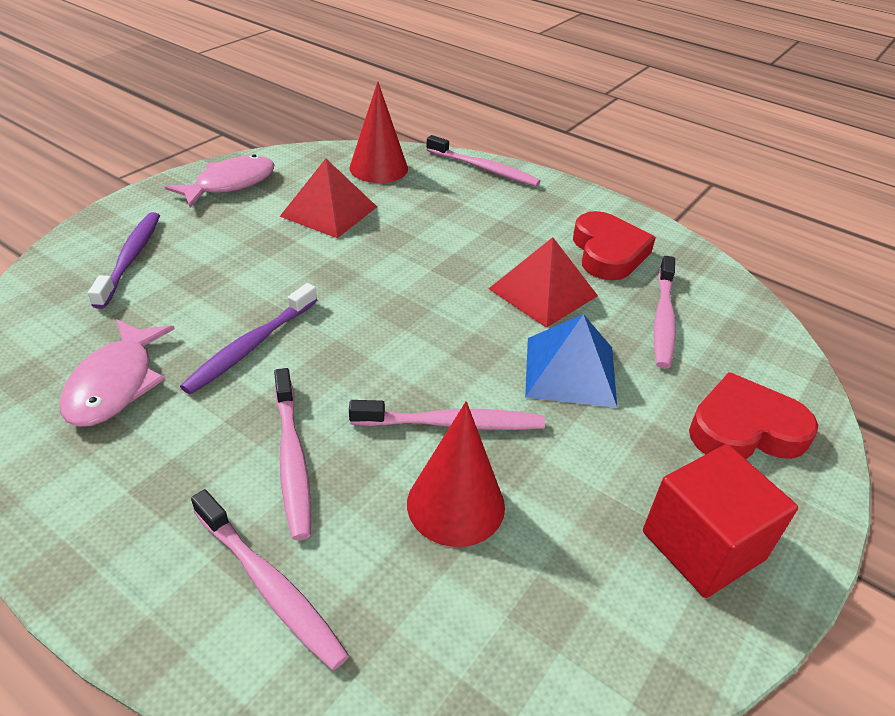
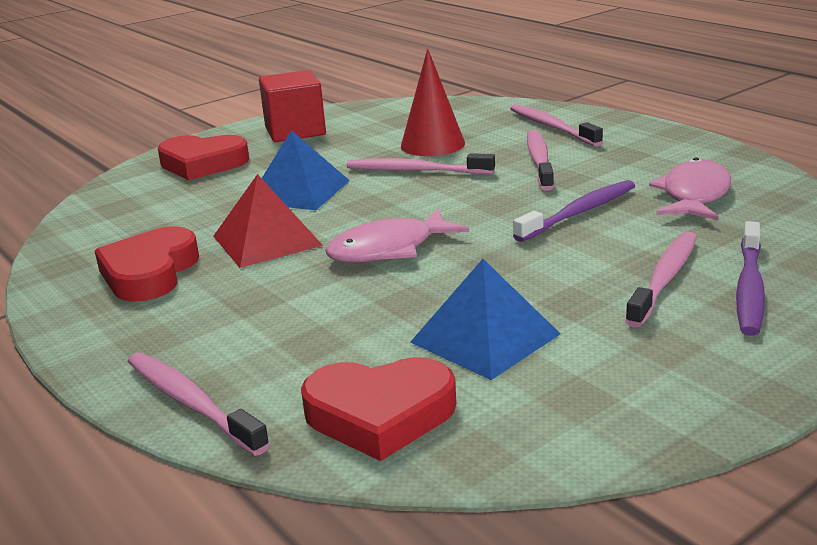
camera: 160 degrees left, 15 degrees down
pink fish [164,154,275,208] -> pink fish moved to [325,209,469,263]
red pyramid [279,159,377,238] -> blue pyramid [410,259,561,380]
red cone [349,82,408,183] -> red heart [301,357,456,461]
pink toothbrush [654,256,676,369] -> pink toothbrush moved to [625,231,697,327]

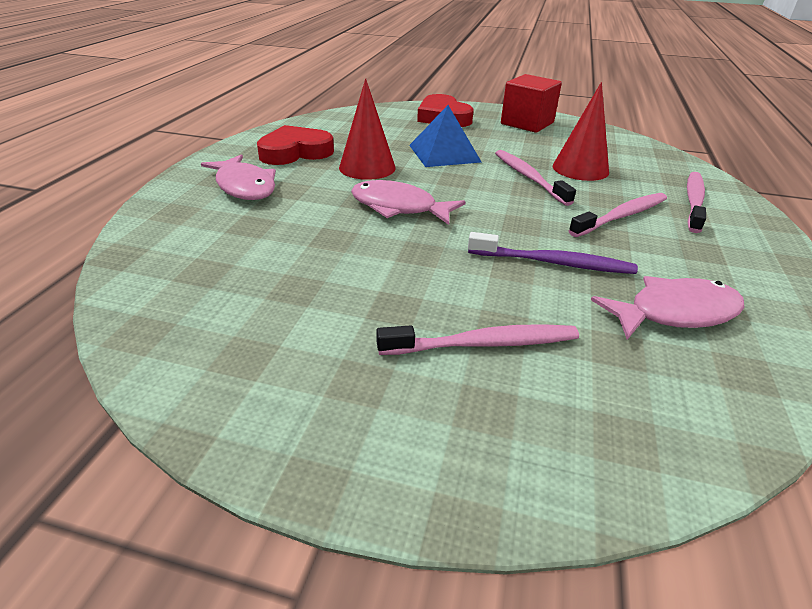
camera: 50 degrees right, 10 degrees up
pink toothbrush [128,353,270,456] -> none
red pyramid [213,174,323,268] -> red cone [339,78,396,180]
red heart [301,357,456,461] -> none
blue pyramid [410,259,561,380] -> none
purple toothbrush [736,221,765,336] -> none
none -> pink fish [201,154,276,200]

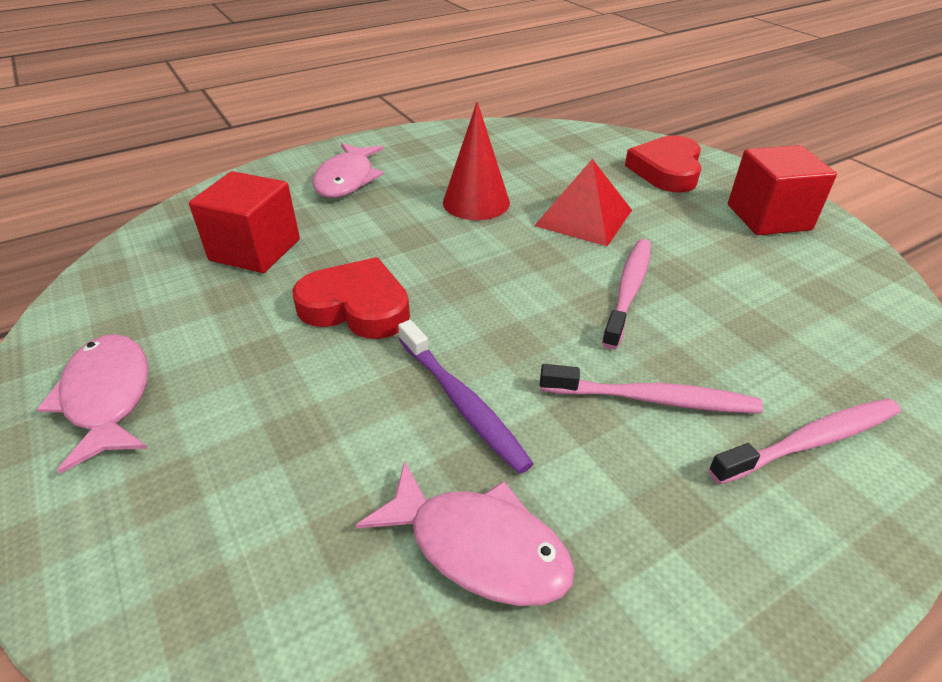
camera: 45 degrees right, 5 degrees up
red heart [257,125,334,165] -> red heart moved to [292,257,410,339]
pink fish [351,180,466,225] -> pink fish moved to [37,334,148,474]
pink toothbrush [376,324,579,355] -> none
blue pyramid [409,105,481,167] -> red pyramid [534,159,632,246]
red cone [553,82,609,181] -> none
none -> red cube [189,171,300,273]

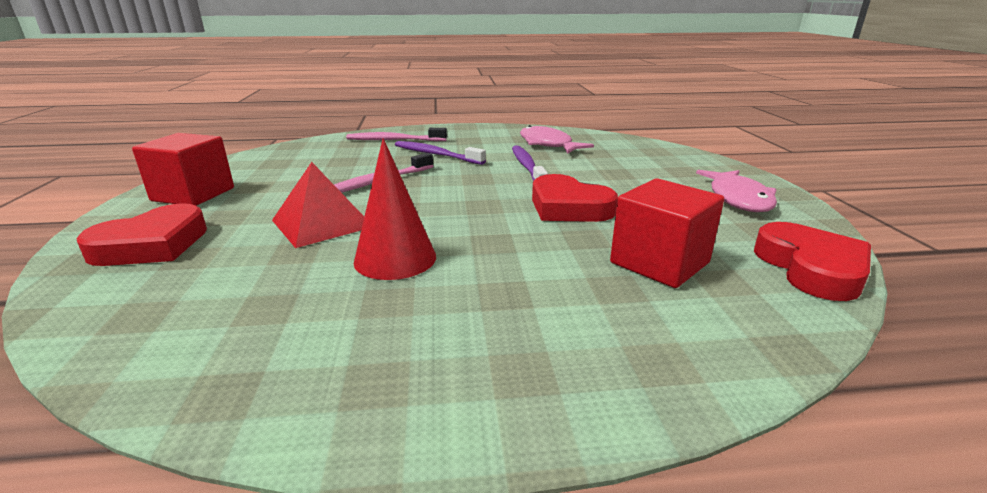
camera: 155 degrees left, 15 degrees down
pink fish [313,143,384,198] -> none
pink toothbrush [540,364,763,413] -> purple toothbrush [395,141,486,165]
none -> red heart [754,222,871,301]

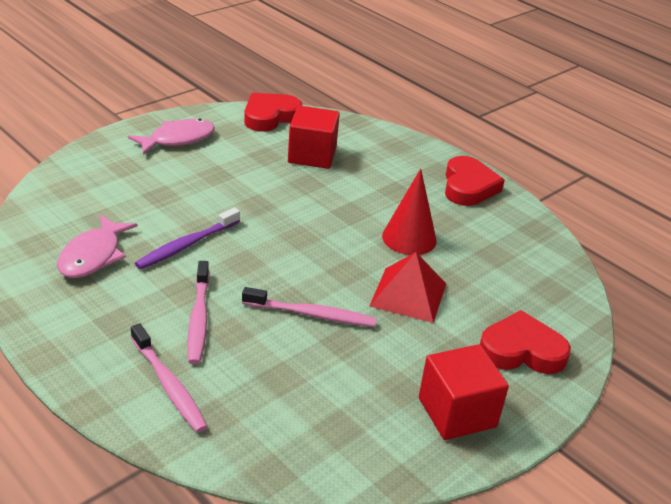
camera: 130 degrees left, 10 degrees up
purple toothbrush [395,141,486,165] -> pink toothbrush [187,261,209,364]
red heart [532,174,618,222] -> red heart moved to [445,156,505,206]

